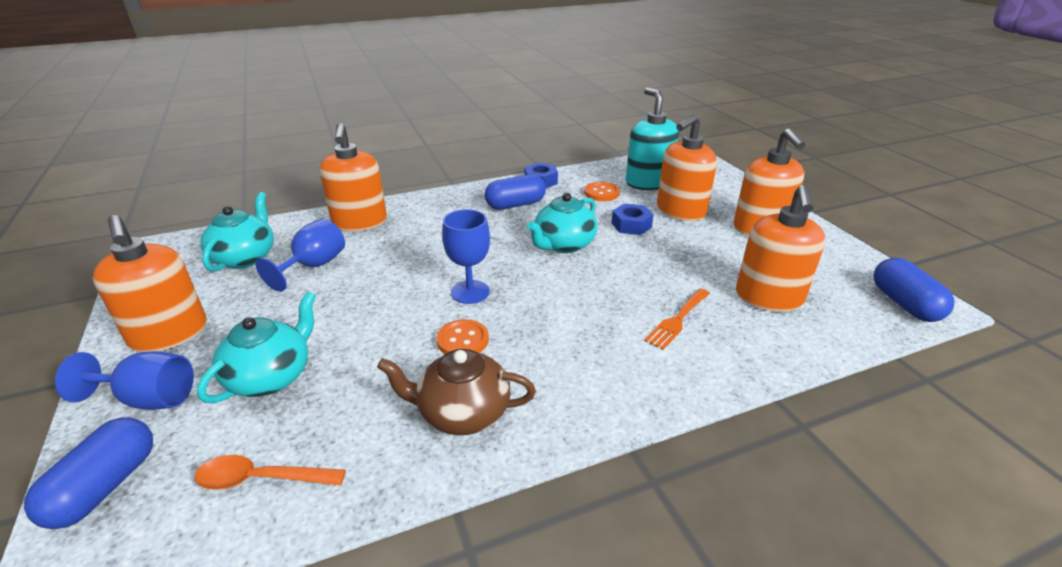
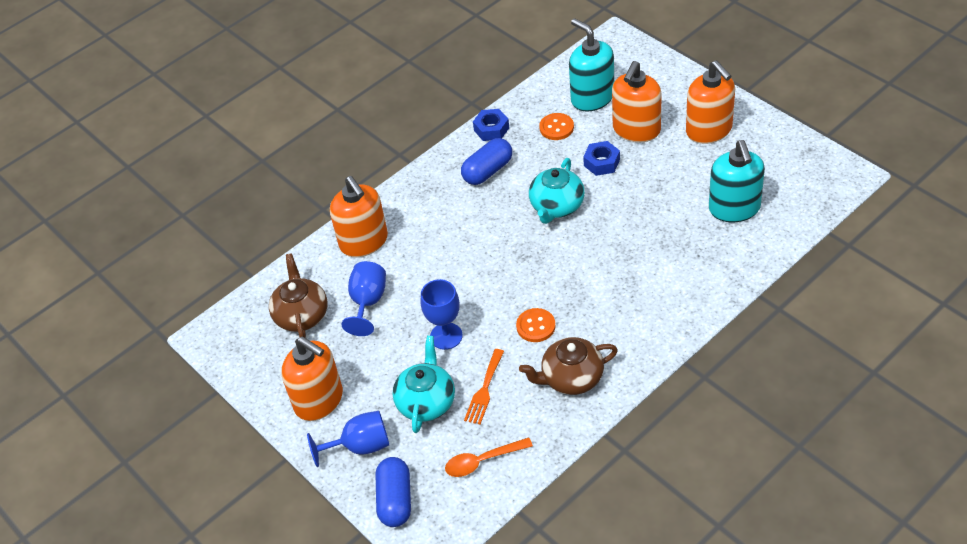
camera: 15 degrees left, 15 degrees up
turquoise teapot [201,192,274,272] -> brown teapot [269,253,327,338]
blue goblet [442,209,490,304] -> blue goblet moved to [421,279,463,350]
orange fork [644,289,710,350] -> orange fork moved to [464,349,504,425]
orange soap dispenser [736,185,825,312] -> turquoise soap dispenser [709,140,765,222]
blue capsule [874,258,954,322] -> none

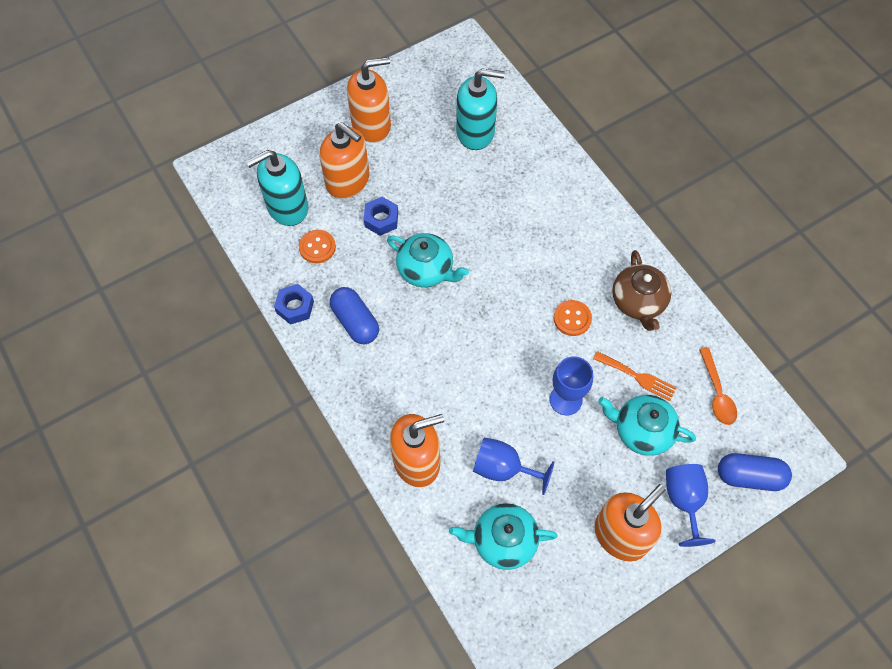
camera: 85 degrees left, 15 degrees up
brown teapot [269,253,327,338] -> turquoise teapot [449,503,558,570]

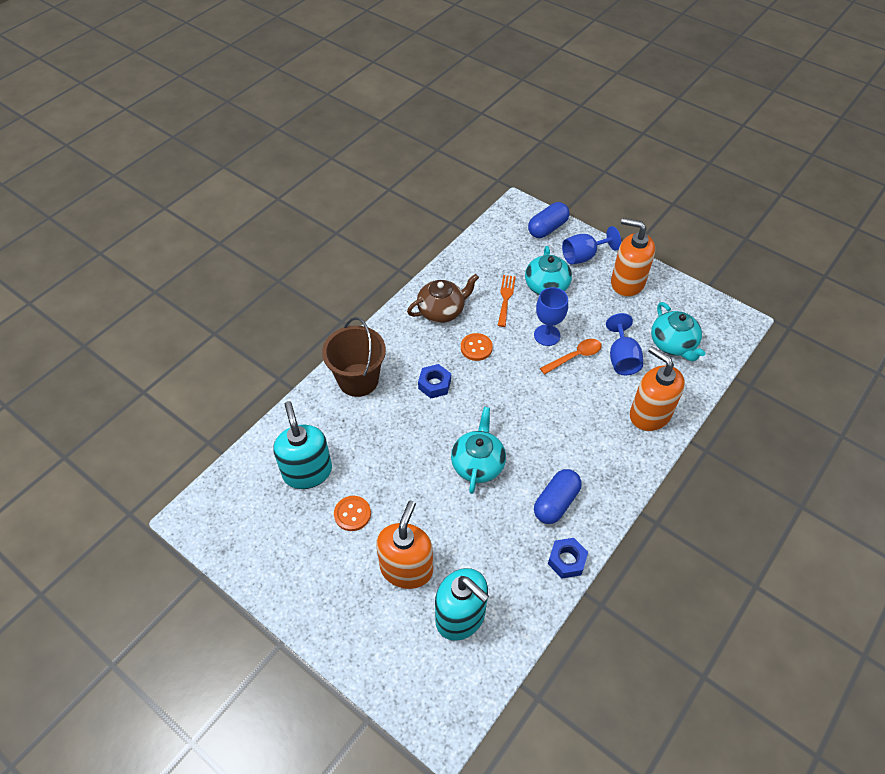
camera: 110 degrees left, 10 degrees down
orange button [299,230,336,263] -> orange button moved to [334,496,371,531]
orange soap dispenser [347,57,391,143] -> none
blue nut [364,197,398,236] -> blue nut moved to [418,364,451,398]
orange spoon [699,348,737,425] -> orange spoon moved to [540,339,602,375]
blue capsule [718,453,792,491] -> blue capsule turned 60 degrees clockwise [528,202,569,238]
none -> brown bucket [322,317,386,397]

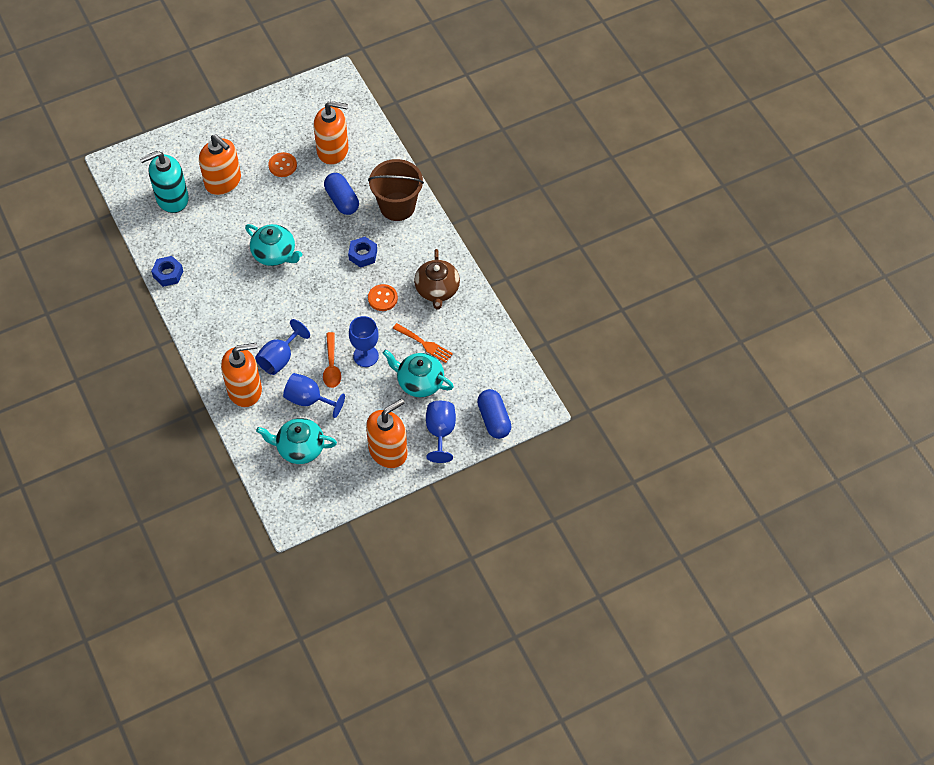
camera: 115 degrees right, 5 degrees up
turquoise soap dispenser [273,401,332,489] -> orange soap dispenser [313,101,349,165]
blue capsule [534,469,582,524] -> blue capsule moved to [324,173,359,215]
none -> blue goblet [255,319,310,375]

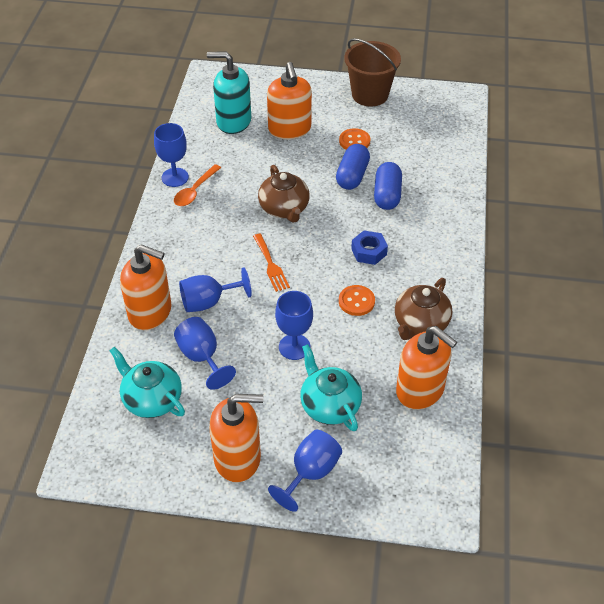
camera: 35 degrees right, 10 degrees down
blue nut [151,256,183,287] -> blue goblet [154,123,189,187]
turquoise teapot [245,224,303,266] -> brown teapot [258,165,310,223]
orange soap dispenser [313,101,349,165] -> orange soap dispenser moved to [396,326,457,410]
orange spoon [323,332,341,388] -> orange spoon moved to [174,164,221,206]
brown bucket [368,159,424,221] -> brown bucket moved to [344,38,401,106]
orange fork [393,323,453,363] -> orange fork moved to [253,234,290,292]
blue capsule [477,389,512,439] -> blue capsule moved to [336,144,370,190]

